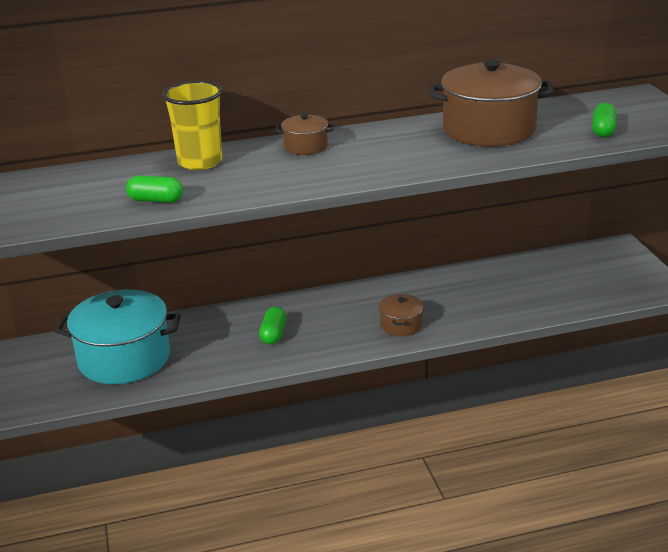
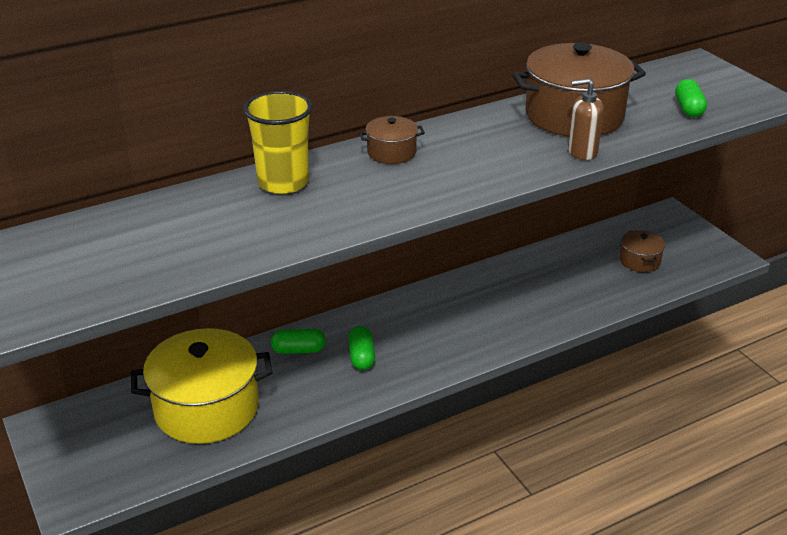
camera: 15 degrees left, 5 degrees up
turquoise pot [55,289,181,384] -> yellow pot [131,328,273,444]
green capsule [126,175,183,203] -> green capsule moved to [271,329,326,354]
brown pot [379,294,423,336] -> brown pot moved to [620,230,665,272]
none -> brown soap dispenser [568,78,604,160]

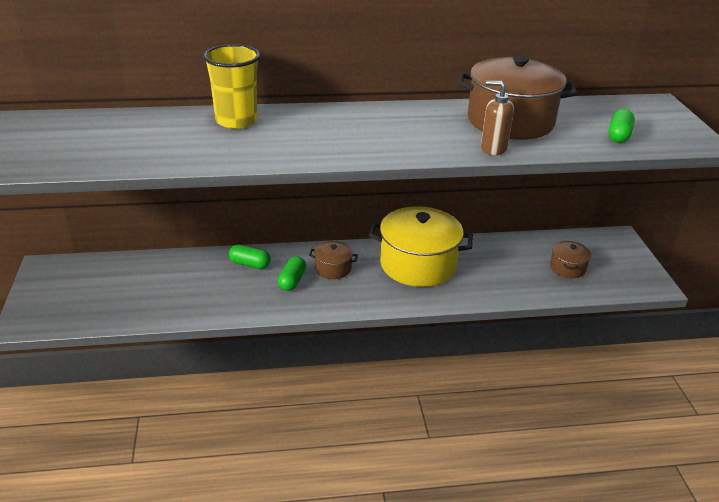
camera: 20 degrees right, 0 degrees up
yellow pot [131,328,273,444] -> yellow pot moved to [369,206,473,287]
brown pot [359,116,425,164] -> brown pot moved to [309,241,358,279]

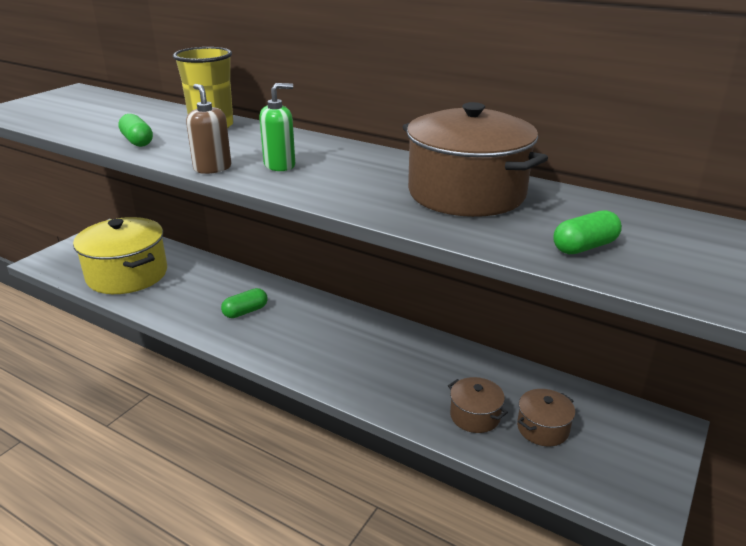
camera: 40 degrees right, 5 degrees down
green capsule [229,244,271,269] -> green capsule moved to [118,114,153,147]
brown pot [309,241,358,279] -> brown pot moved to [448,377,508,433]
yellow pot [369,206,473,287] -> yellow pot moved to [73,217,167,294]
brown soap dispenser [481,81,514,155] -> brown soap dispenser moved to [186,84,231,174]
none -> green soap dispenser [259,83,295,171]

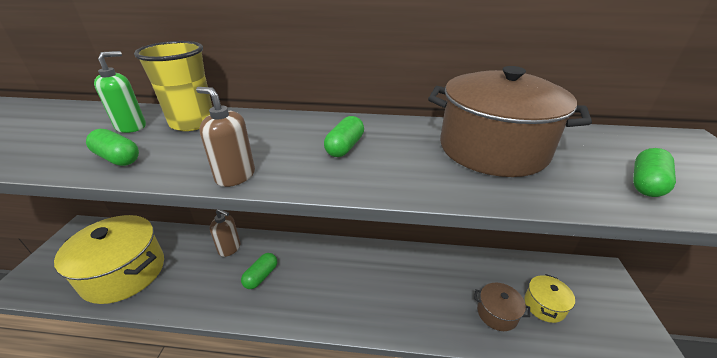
camera: 25 degrees left, 5 degrees up
green soap dispenser [259,83,295,171] -> green soap dispenser moved to [94,51,146,133]
brown pot [517,389,575,446] -> yellow pot [525,274,575,323]
none -> brown soap dispenser [210,210,240,257]
none -> green capsule [324,116,364,157]

